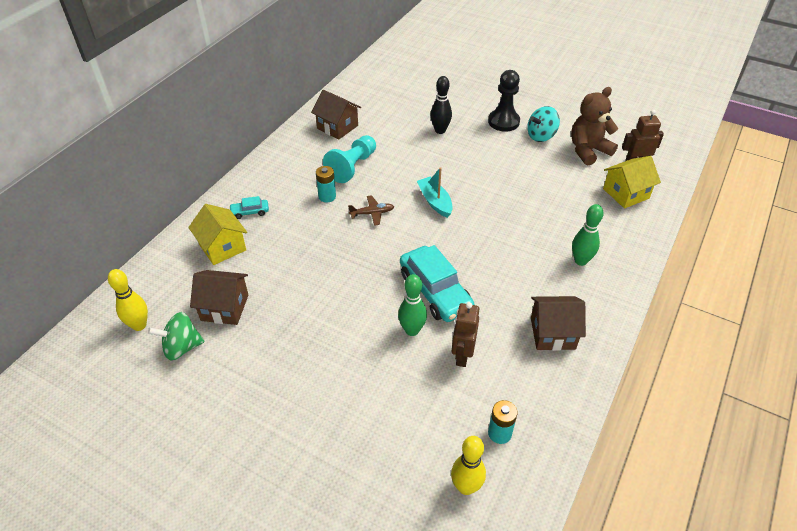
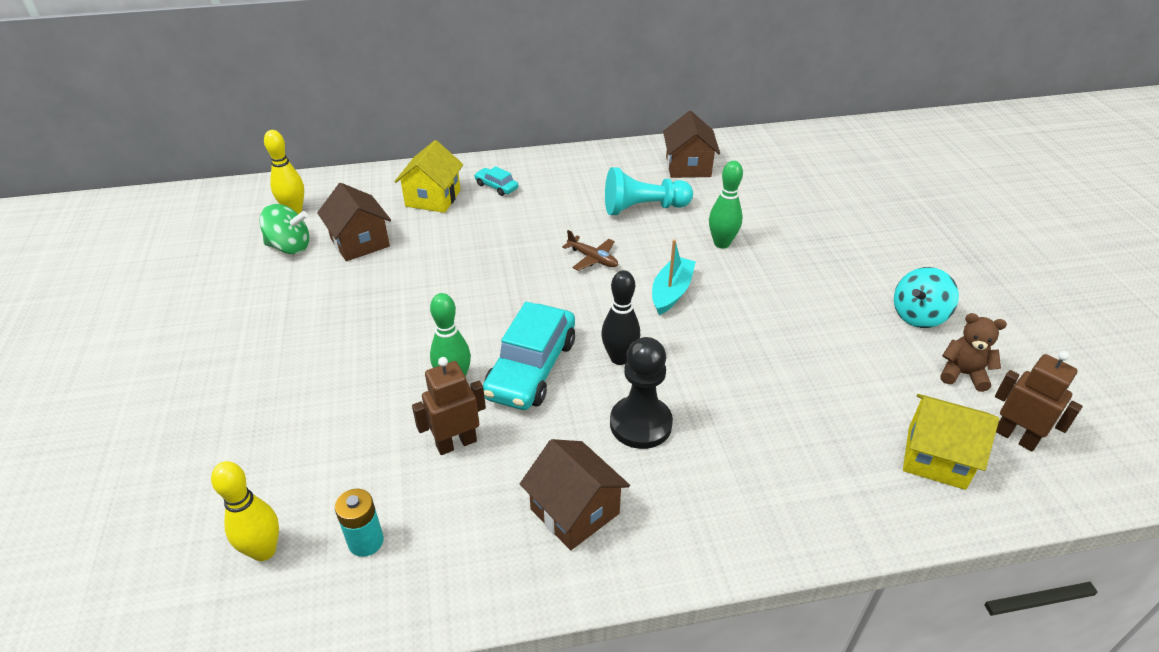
camera: 50 degrees right, 5 degrees down
green spinning top [148,312,205,361] -> green spinning top turned 150 degrees clockwise [259,204,309,254]
turquoise battery [316,166,336,203] -> none
black bowling pin [430,76,452,134] -> black bowling pin moved to [601,270,640,365]
black pawn [488,70,520,132] -> black pawn moved to [610,337,673,449]
turquoise spinning top [527,106,560,142] -> turquoise spinning top turned 60 degrees counterclockwise [894,267,959,328]
brown teddy bear [571,87,618,166] -> brown teddy bear [941,313,1007,392], size x0.61
green bowling pin [572,204,604,266] -> green bowling pin moved to [709,161,743,249]

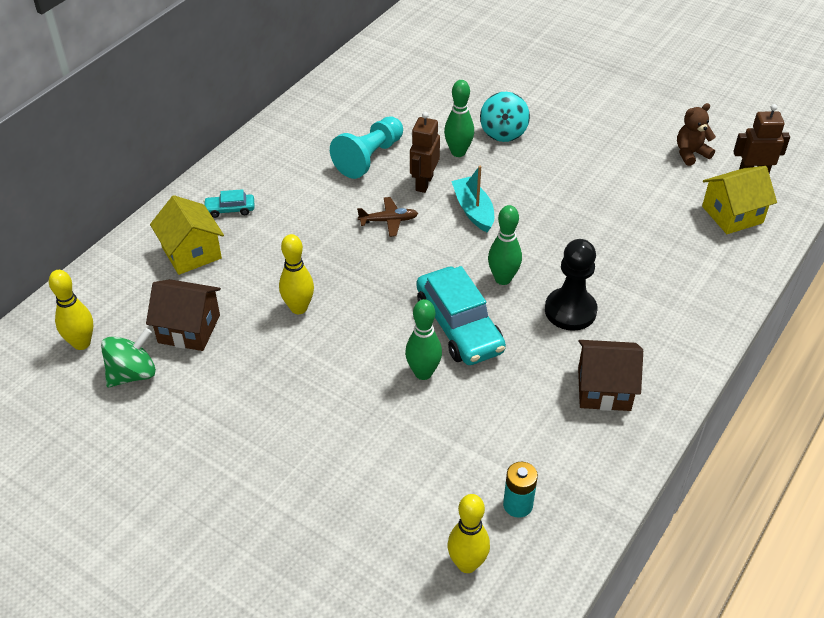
camera: 45 degrees left, 5 degrees up
brown robot [412,357,486,455] -> brown robot moved to [410,112,440,193]
black bowling pin [601,270,640,365] -> green bowling pin [488,205,522,285]
brown house [663,111,720,178] -> none
turquoise spinning top [894,267,959,328] -> turquoise spinning top moved to [480,92,530,142]
none -> yellow bowling pin [279,234,314,314]

